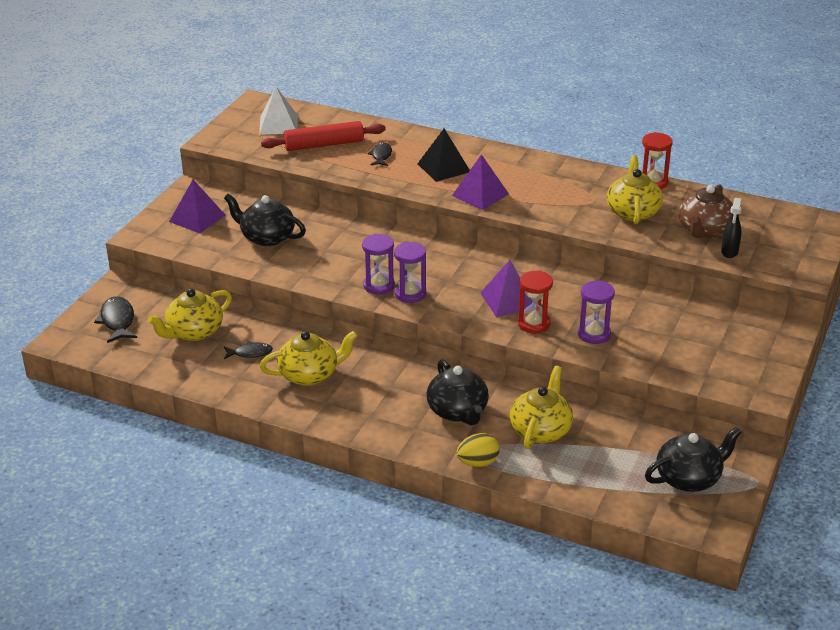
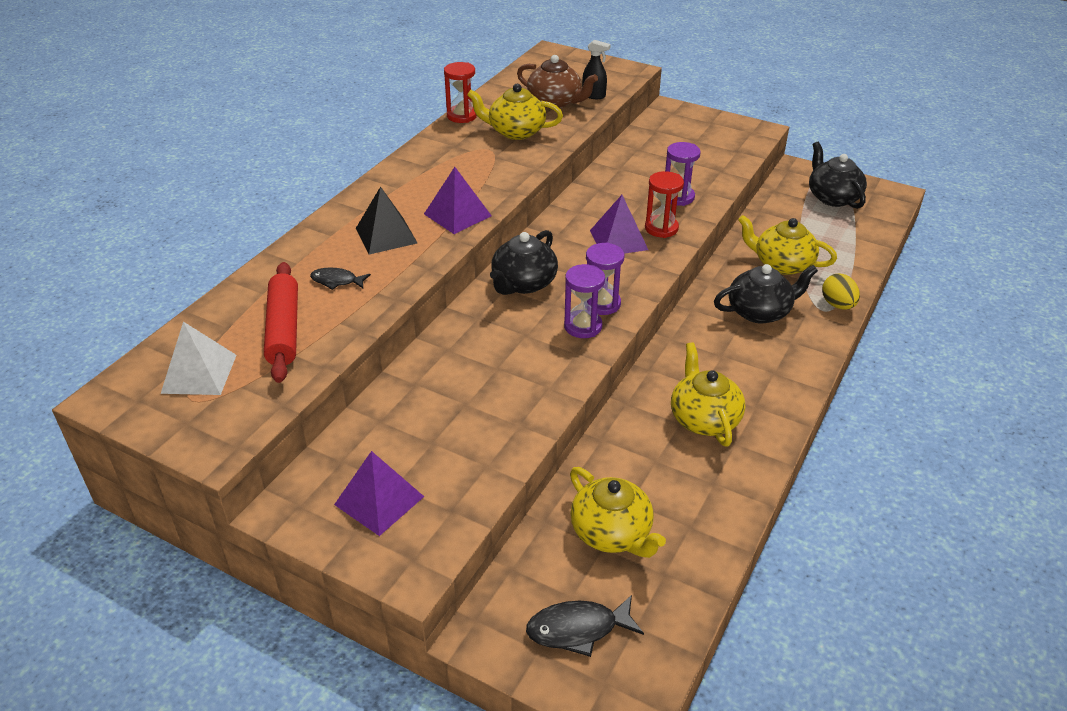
camera: 85 degrees left, 5 degrees up
black teapot [224,194,306,246] -> black teapot moved to [490,230,558,295]
black fish [224,341,273,359] -> none

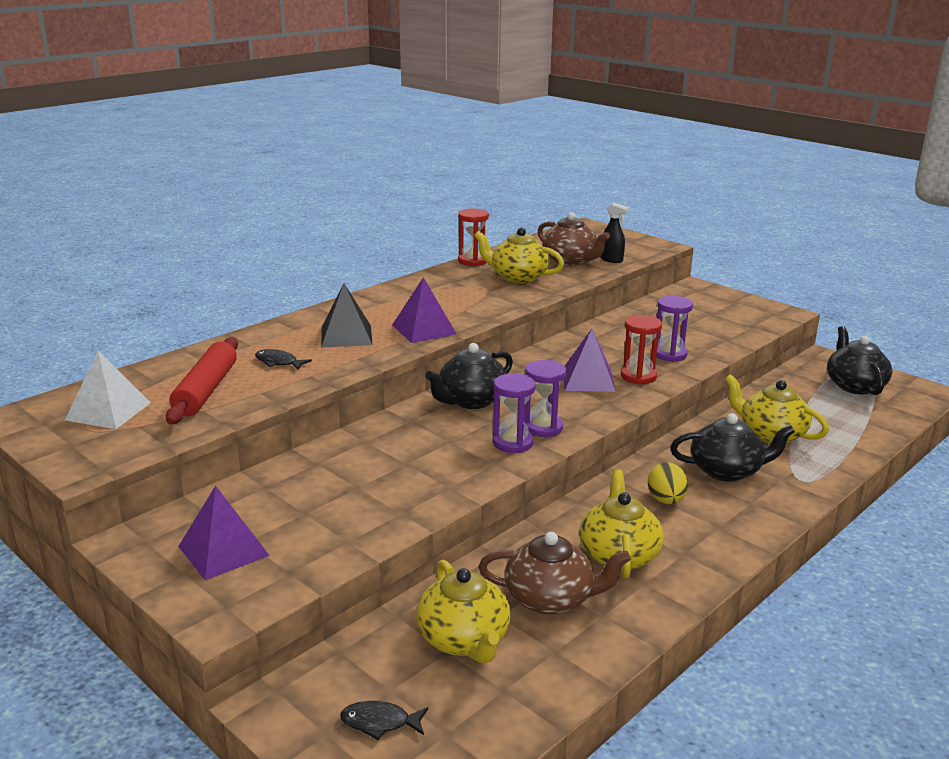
camera: 15 degrees right, 15 degrees down
black fish [526,595,644,657] -> black fish [340,701,428,740], size x0.65
yellow egg [822,274,860,309] -> yellow egg moved to [648,462,688,505]
none -> brown teapot [479,532,631,615]

